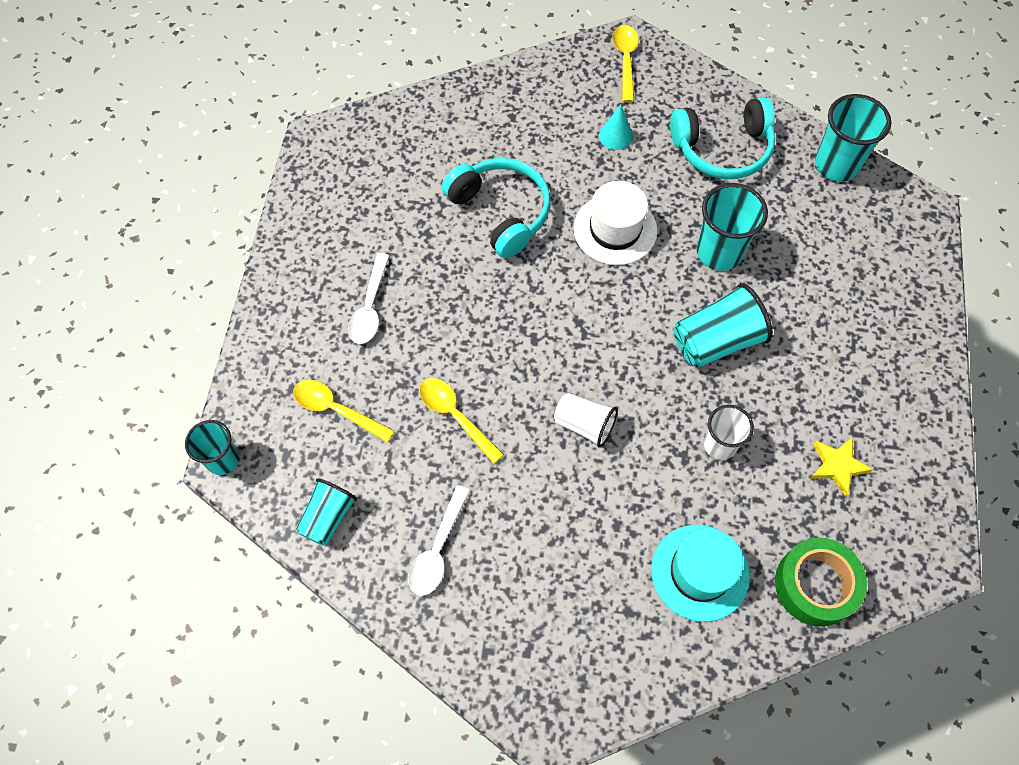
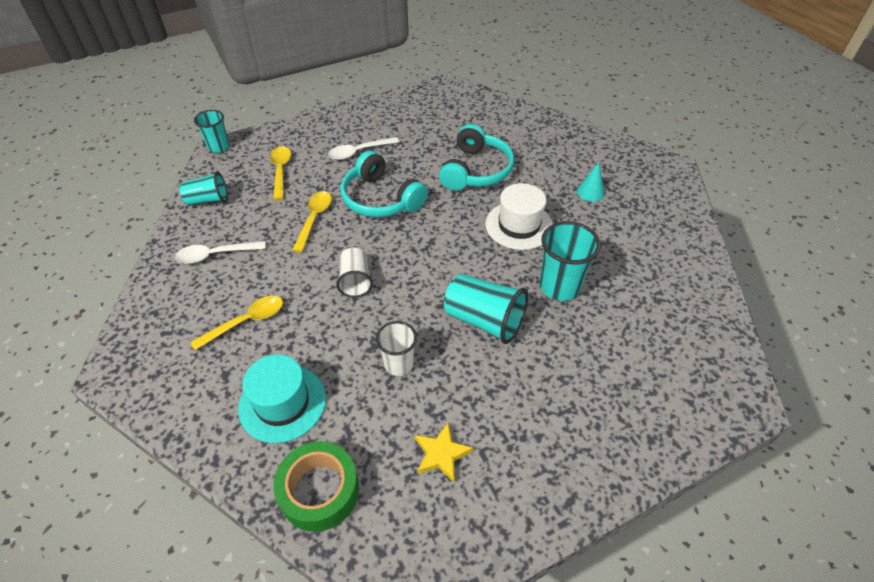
camera: 55 degrees right, 15 degrees down
yellow spoon [612,25,639,102] -> yellow spoon moved to [190,296,283,350]
turquoise headphones [670,97,775,179] -> turquoise headphones moved to [341,150,428,218]
turquoise cup [815,94,891,182] -> none

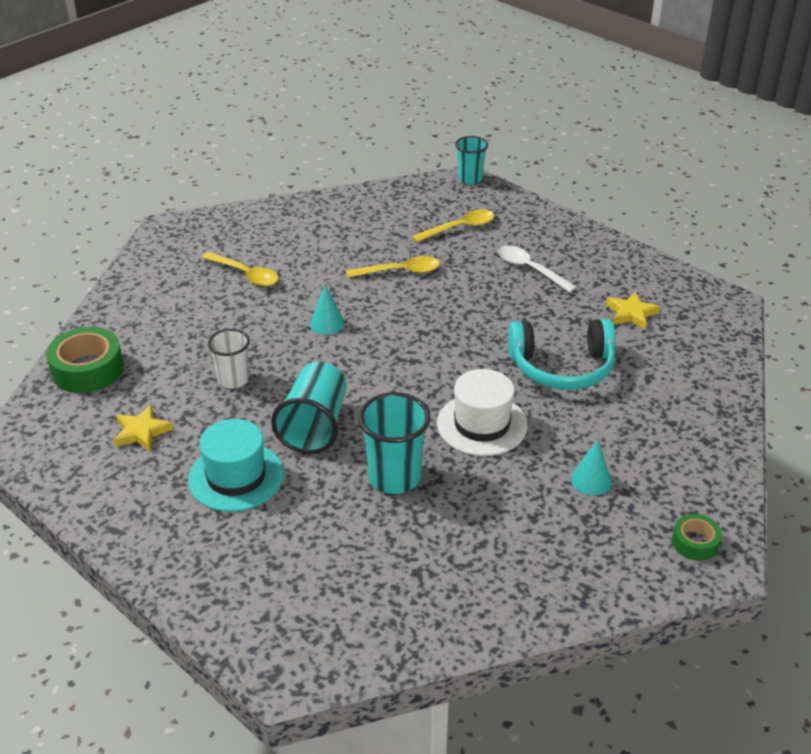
camera: 70 degrees right, 10 degrees down
white spoon [175,241,266,264] -> none
turquoise cup [179,172,228,206] -> none
turquoise hat [238,355,326,443] -> turquoise hat moved to [188,419,284,512]
white cup [336,247,373,298] -> turquoise cone [310,285,345,335]
turquoise headphones [341,150,428,218] -> none
none -> yellow star [606,291,660,329]
none -> green tape [672,514,722,561]

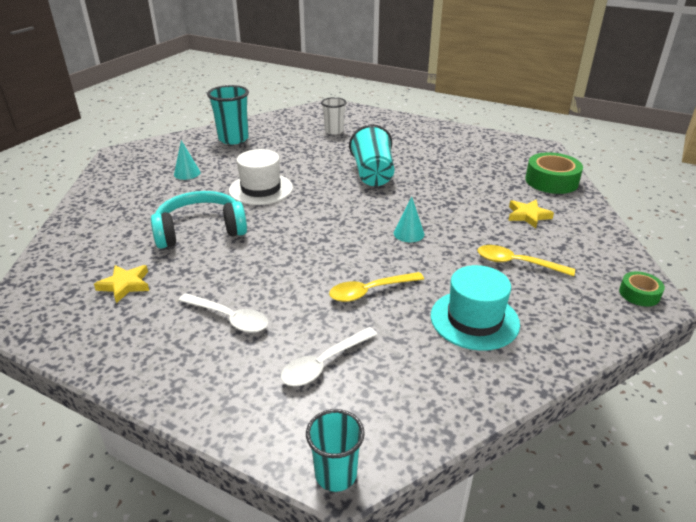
camera: 165 degrees right, 5 degrees down
yellow star [113,405,173,451] -> yellow star moved to [508,200,554,228]
turquoise hat [188,419,284,512] -> turquoise hat moved to [431,265,520,351]
white cup [208,329,250,389] -> white cup moved to [321,97,347,135]
turquoise cup [358,392,430,494] -> turquoise cup moved to [207,85,249,144]
yellow spoon [412,209,494,242] -> white spoon [281,327,378,386]
green tape [672,514,722,561] -> green tape moved to [619,271,665,306]

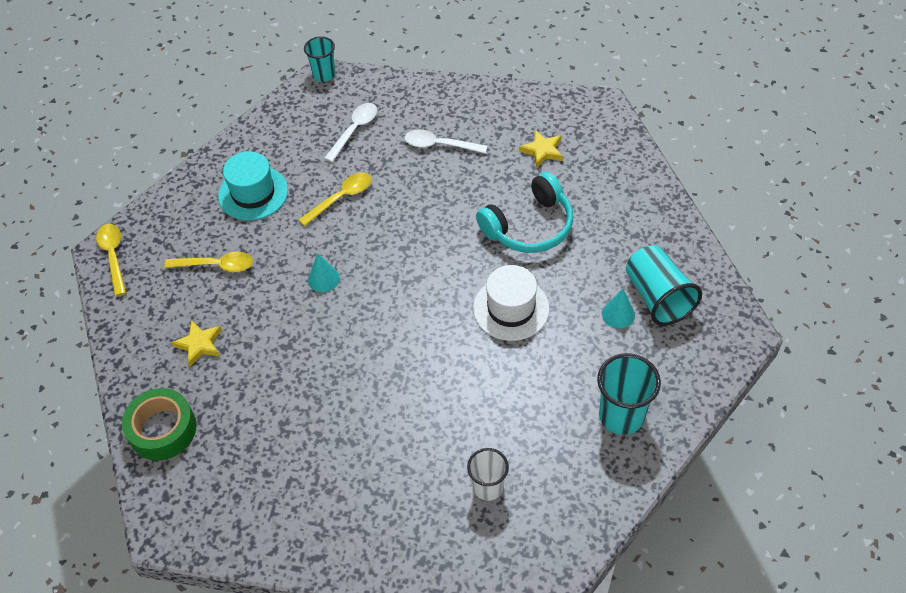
camera: 165 degrees right, 20 degrees up
turquoise cup [349,124,394,186] -> turquoise cup moved to [626,245,702,326]
green tape [619,271,665,306] -> yellow spoon [96,224,126,296]

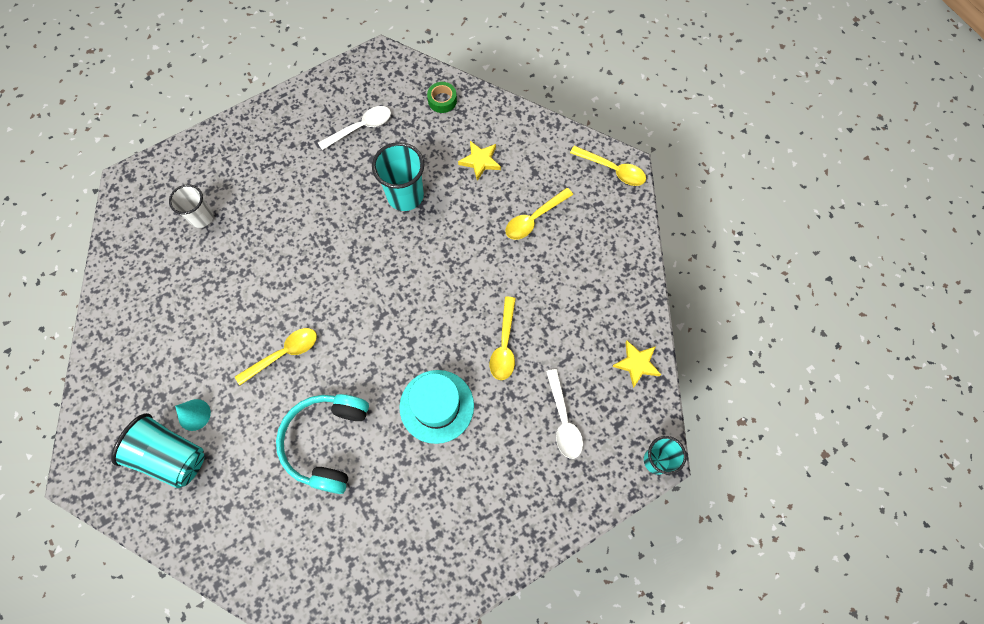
camera: 135 degrees right, 15 degrees up
green tape [122,388,196,461] -> green tape [427,82,457,113], size x0.55
turquoise hat [218,151,288,220] -> turquoise hat moved to [399,370,474,444]
turquoise cone [308,253,340,292] -> none
white spoon [405,129,487,154] -> white spoon moved to [318,106,391,150]
white hat [473,265,550,341] -> yellow spoon [235,328,317,385]
yellow star [519,130,563,168] -> yellow star moved to [612,341,661,388]
turquoise cup [597,353,661,435] -> turquoise cup moved to [372,142,424,211]

